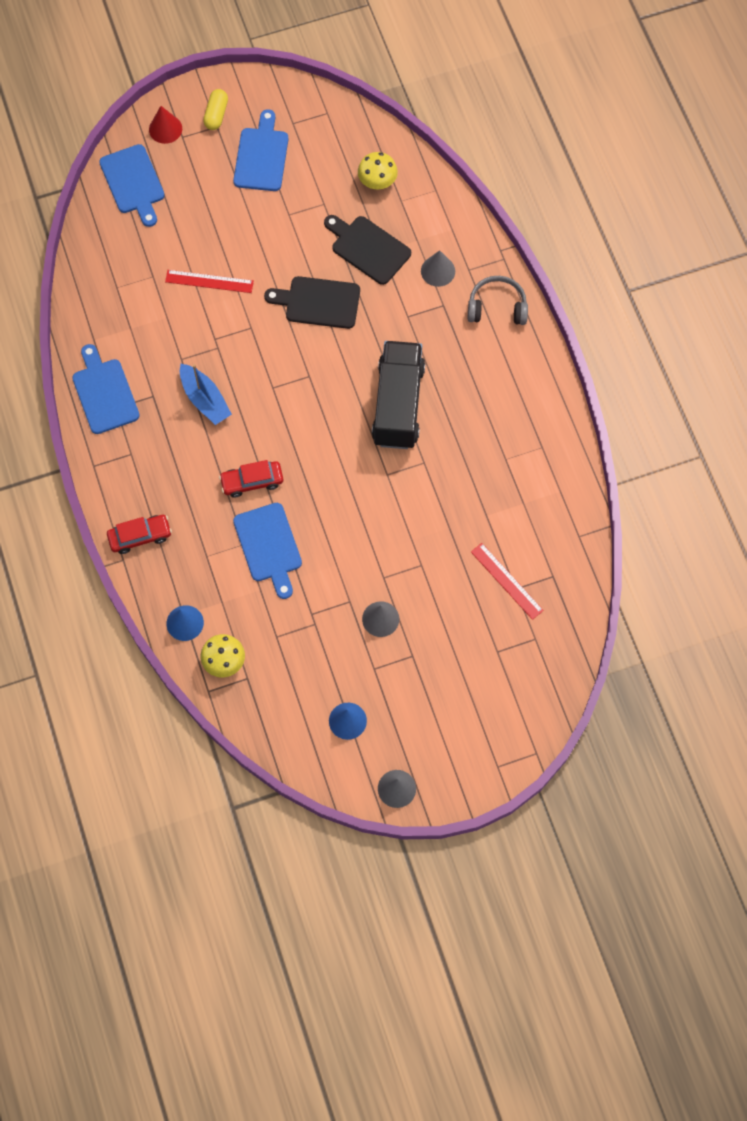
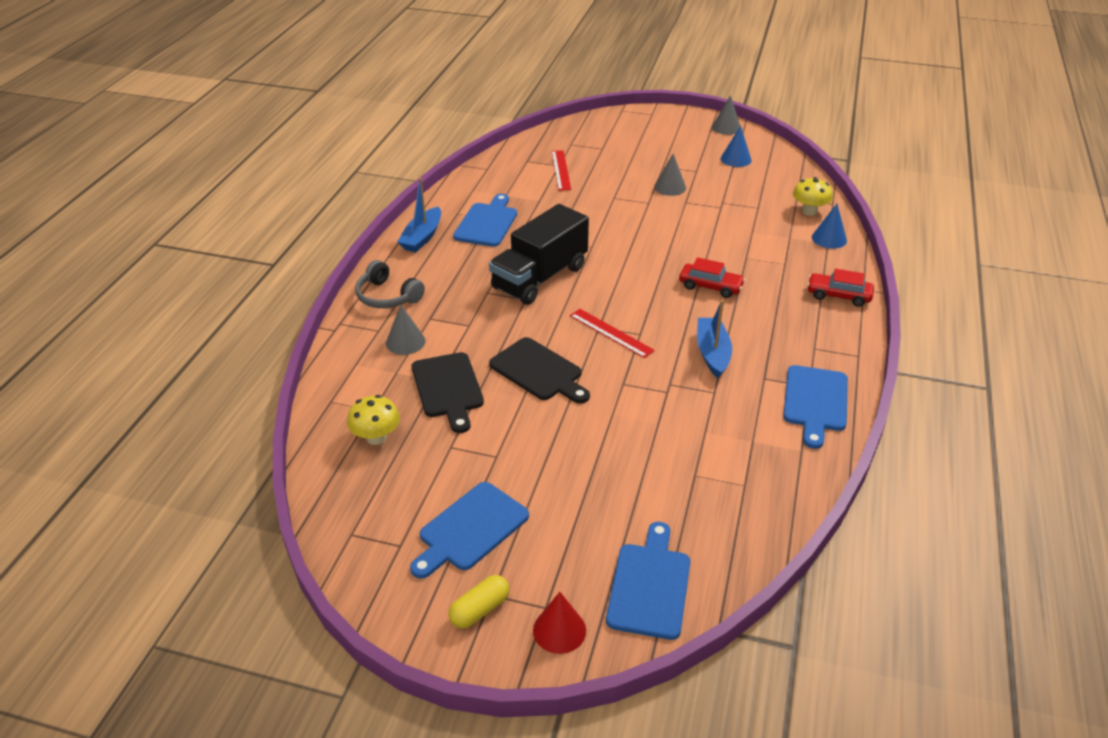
camera: 145 degrees left, 30 degrees down
red ruler [165,270,254,293] -> red ruler moved to [570,309,655,358]
blue cutting board [233,503,302,599] -> blue cutting board moved to [453,194,517,247]
none -> blue boat [398,178,441,252]

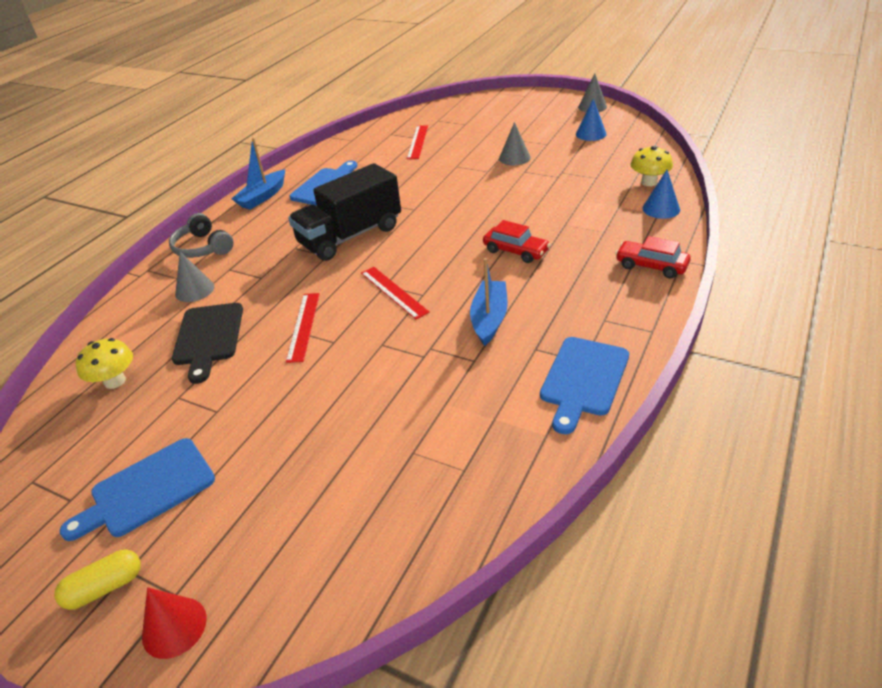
camera: 15 degrees right, 0 degrees up
black cutting board [489,337,590,404] -> red ruler [286,293,320,363]
blue cutting board [606,522,691,640] -> none

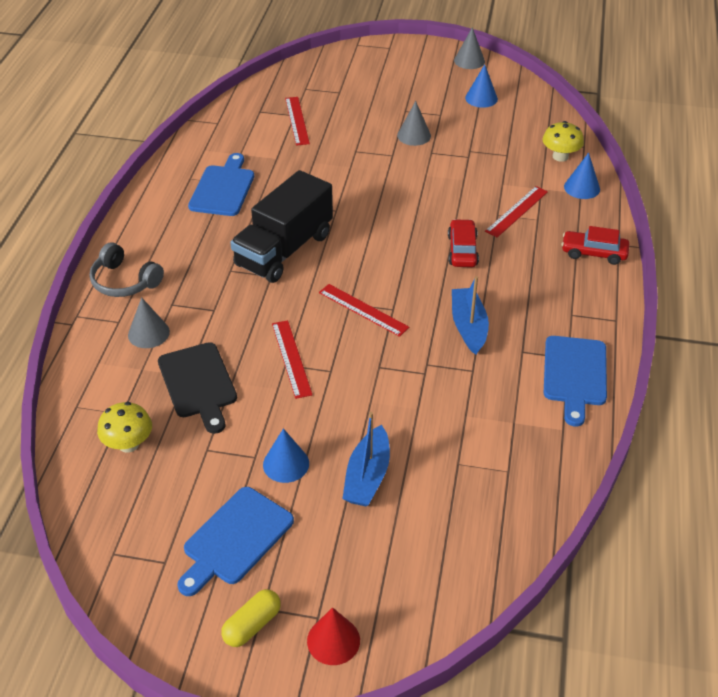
camera: 20 degrees left, 5 degrees up
blue boat [231,138,285,210] -> blue boat moved to [342,412,390,506]
red car [483,220,550,263] -> red car turned 105 degrees counterclockwise [448,219,479,267]
none -> blue cone [263,428,309,483]
none -> red ruler [485,186,548,237]

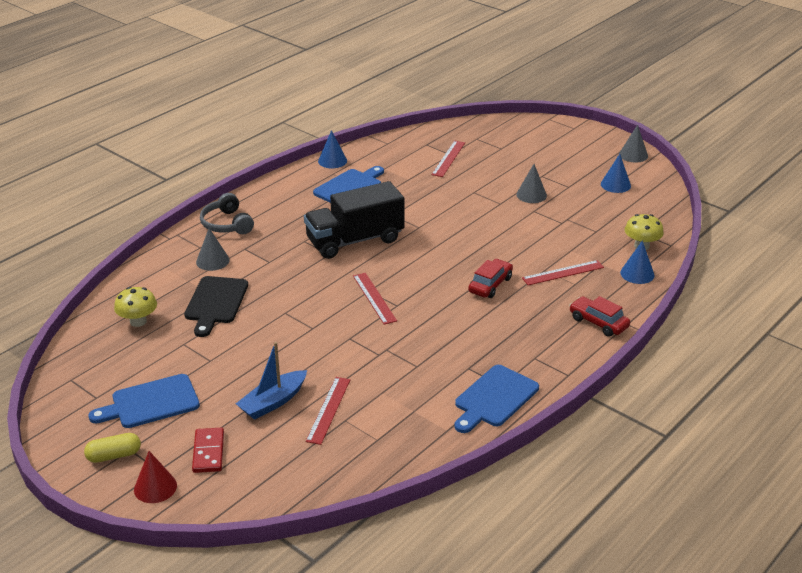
camera: 30 degrees right, 10 degrees down
blue cone [263,428,309,483] -> blue cone moved to [318,130,347,168]
red ruler [272,320,313,399] -> red ruler moved to [306,377,350,445]
blue boat [452,276,489,355] -> none
none -> red domino [192,428,224,473]

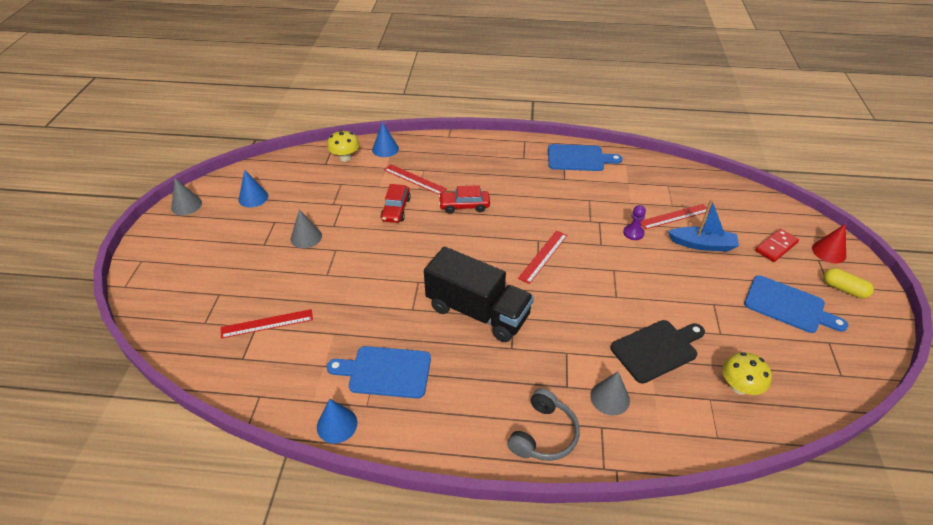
camera: 125 degrees left, 10 degrees up
red car [569,296,630,337] -> red car moved to [381,184,411,223]
none -> purple pawn [623,205,646,240]

